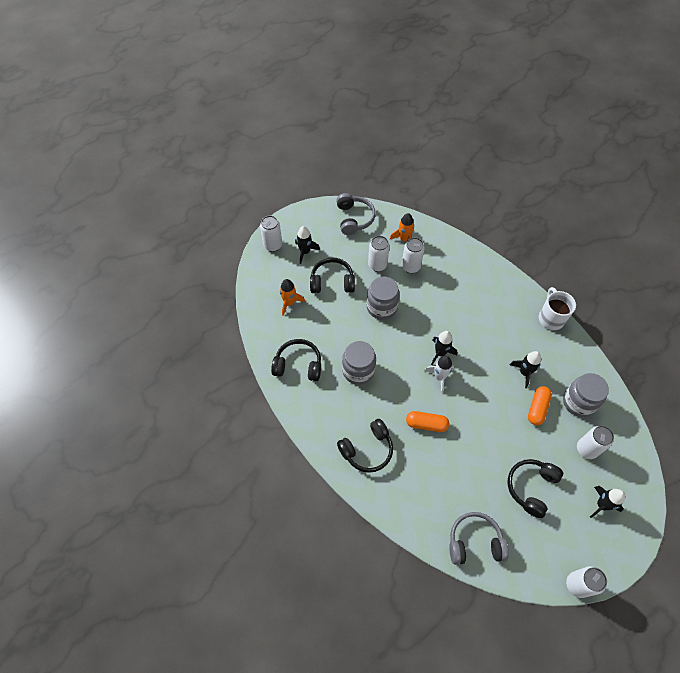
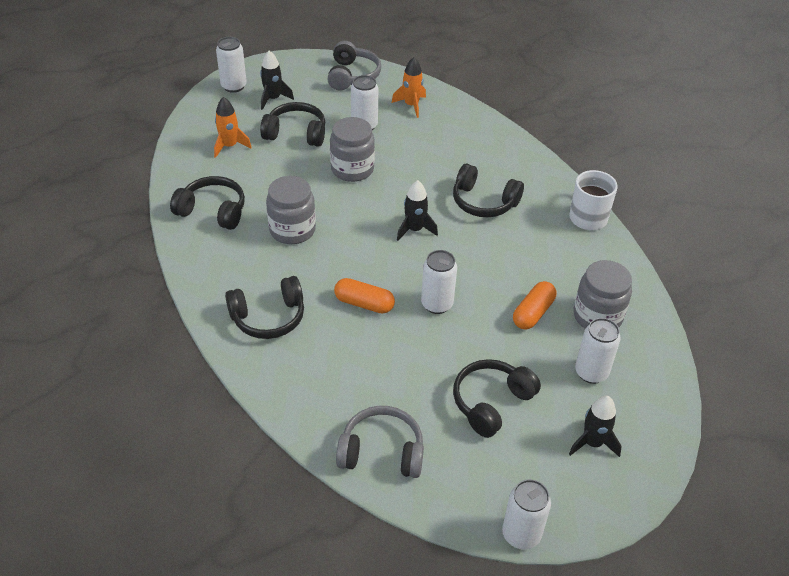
camera: 10 degrees right, 15 degrees down
white can [402,237,425,273] -> white can moved to [421,250,457,314]
white rocket [424,356,454,393] -> none
black rocket [510,351,541,388] -> none
none -> black headphones [453,164,524,217]

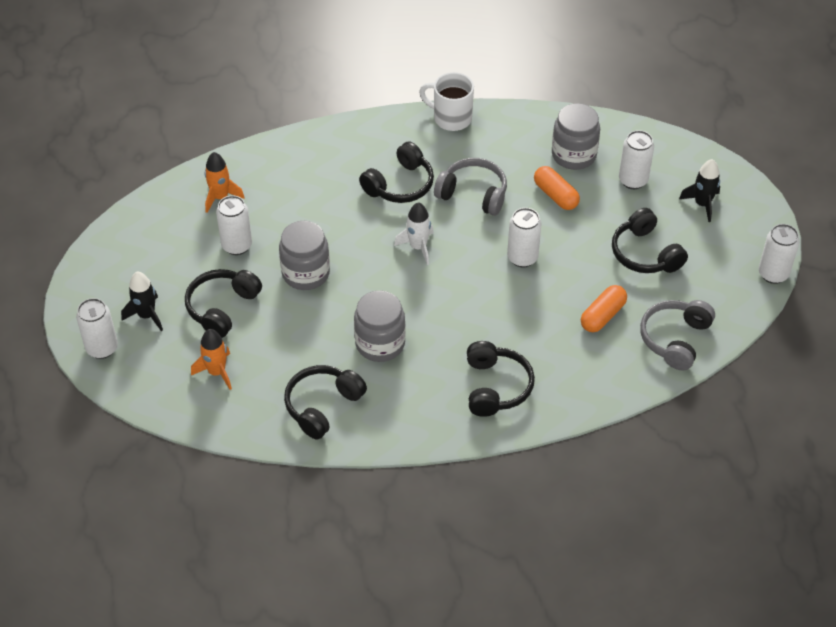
camera: 70 degrees left, 5 degrees up
grey headphones [328,41,381,91] -> grey headphones moved to [434,158,507,216]
orange capsule [334,278,395,314] -> orange capsule moved to [581,285,627,332]
black rocket [397,180,438,241] -> white rocket [394,202,434,265]

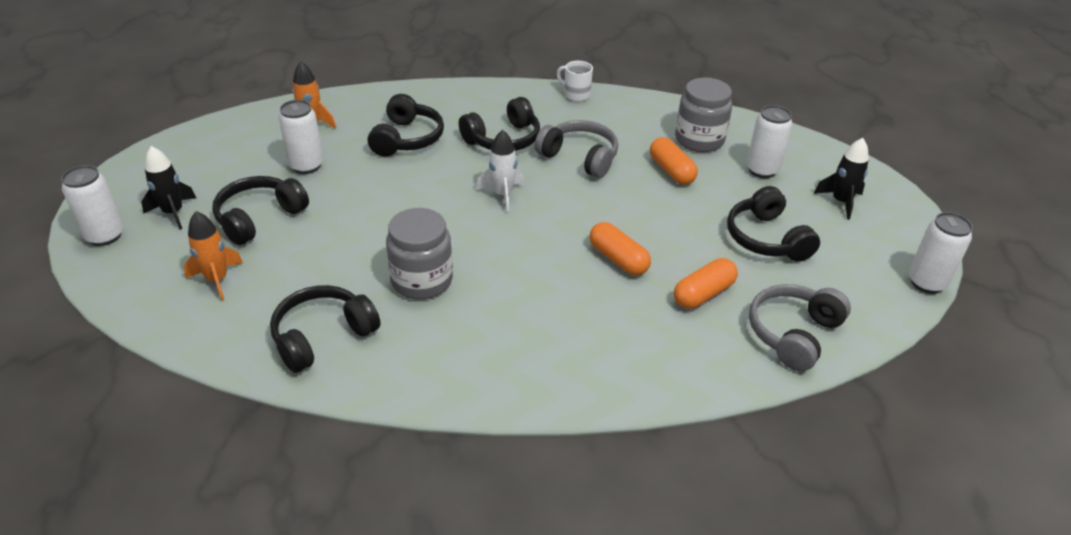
camera: 10 degrees right, 10 degrees down
grey jar [279,221,330,290] -> none
white mug [419,72,474,131] -> white mug [557,61,593,101], size x0.66
black headphones [467,341,535,417] -> black headphones moved to [368,94,444,157]
white can [507,208,542,268] -> none
none -> orange capsule [590,222,651,275]

